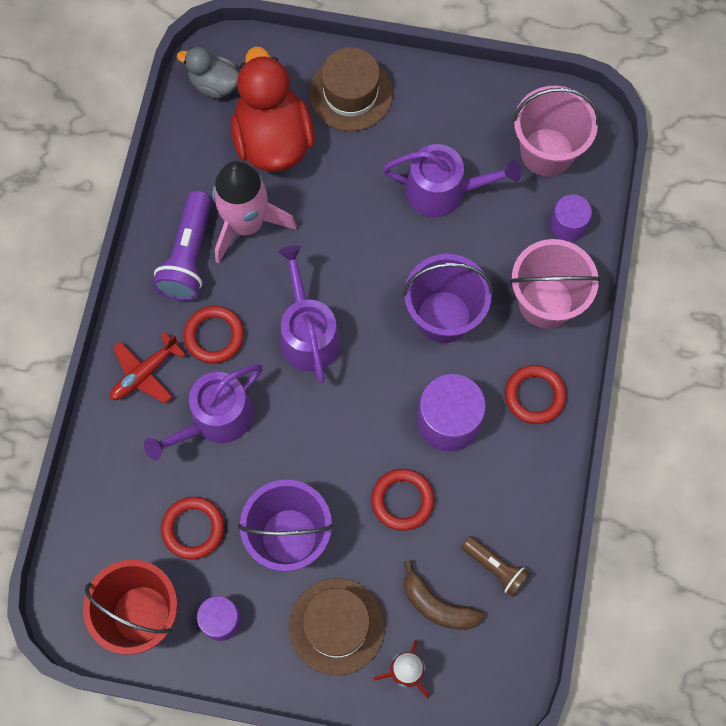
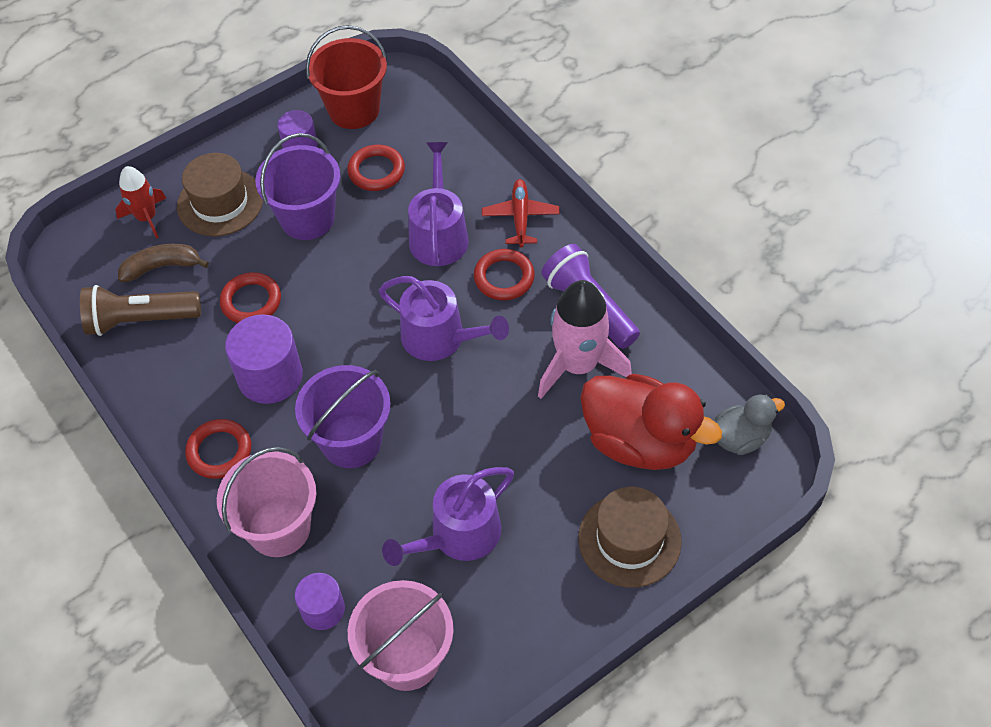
camera: 135 degrees right, 15 degrees down
brown flashlight [462,536,530,597] -> brown flashlight [80,285,201,336], size x1.66

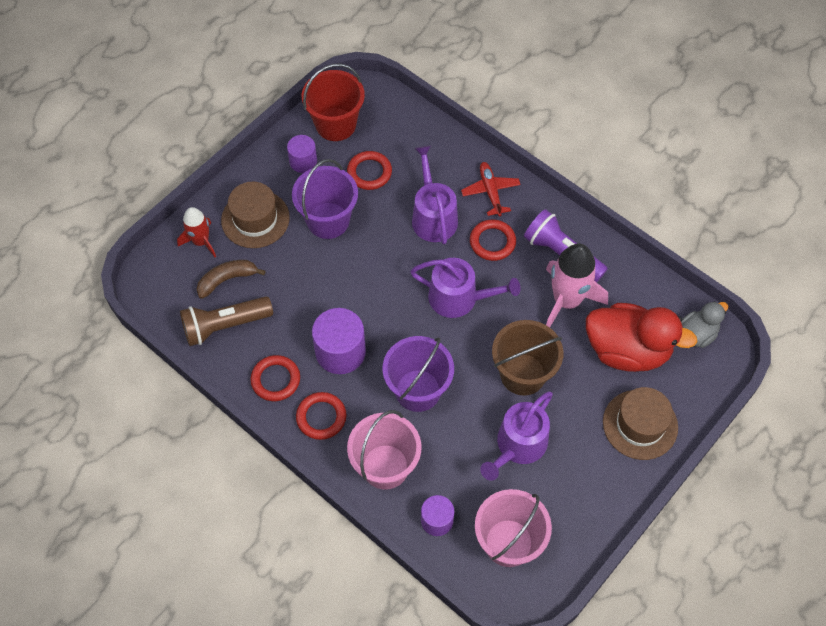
camera: 15 degrees left, 5 degrees up
red ring [220,272,281,323] -> red ring moved to [250,355,300,401]
none -> brown bucket [492,320,563,396]

